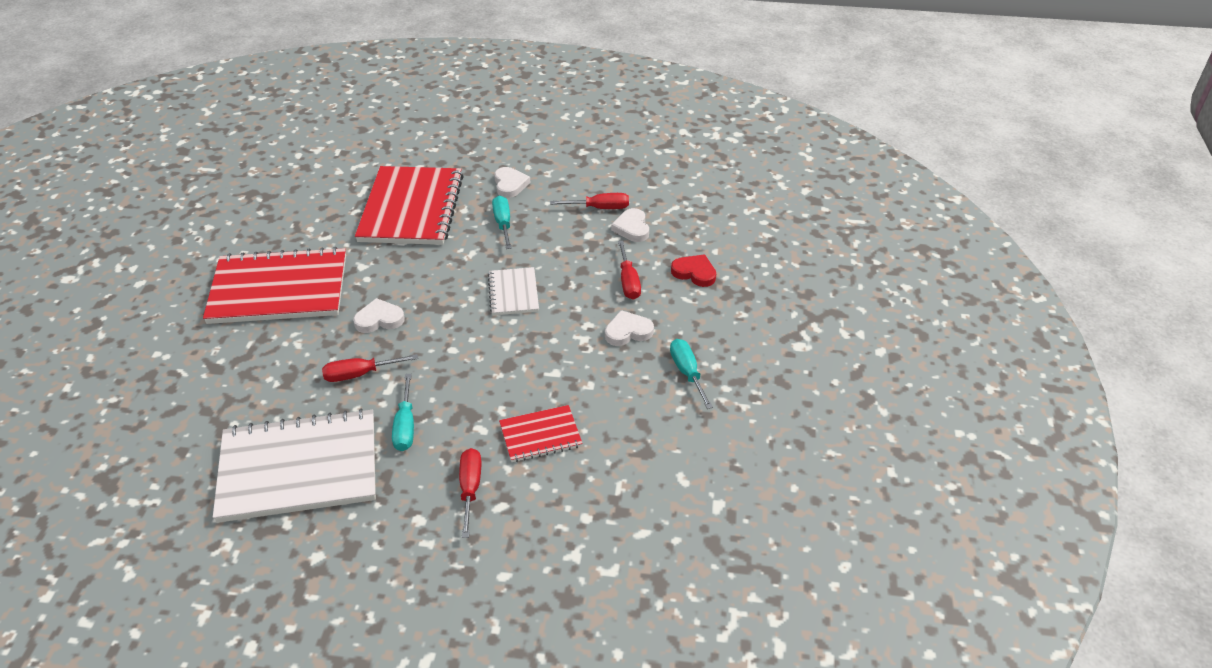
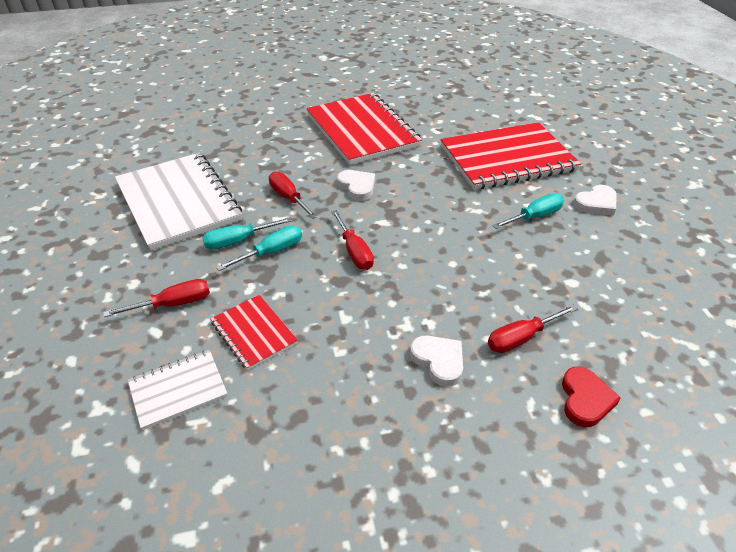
camera: 70 degrees right, 0 degrees up
white notebook [488,267,539,315] -> white notebook moved to [128,350,227,430]
red screwdriver [550,193,629,209] -> red screwdriver moved to [331,210,374,270]
white heart [611,208,649,242] -> none
turquoise screwdriver [670,339,713,409] -> turquoise screwdriver moved to [216,226,302,271]

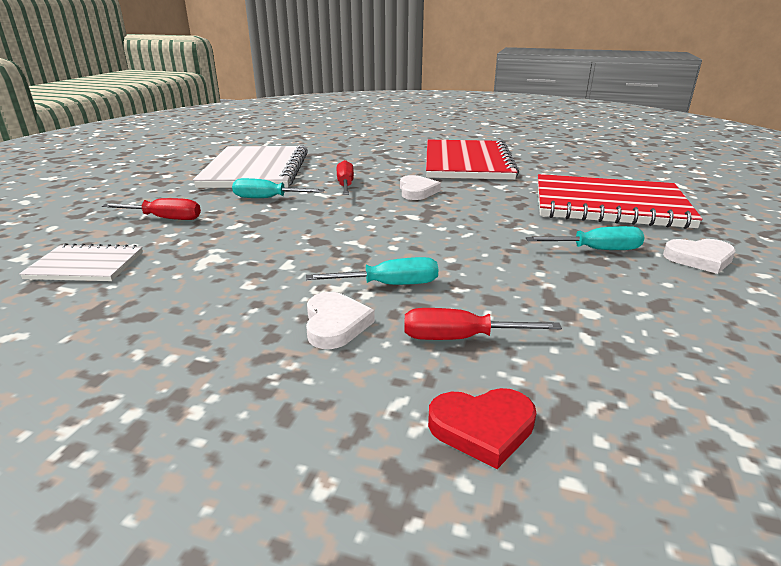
camera: 30 degrees right, 15 degrees down
red notebook [210,295,298,370] -> none
turquoise screwdriver [216,226,302,271] -> turquoise screwdriver moved to [306,257,438,285]
red screwdriver [331,210,374,270] -> none
red heart [562,367,621,427] -> red heart turned 45 degrees clockwise [428,388,536,469]

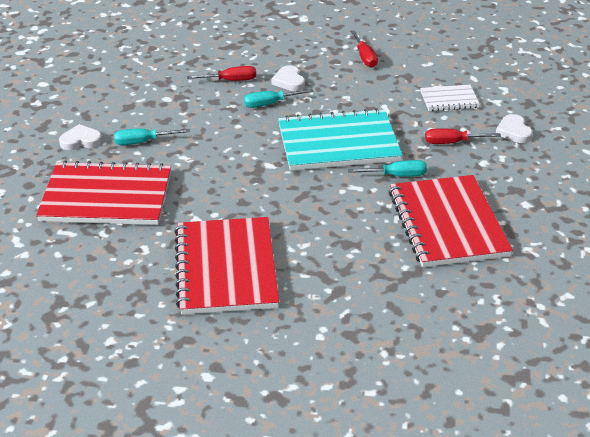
camera: 170 degrees right, 10 degrees up
white notebook [193,145,308,188] -> red notebook [389,175,513,267]
red screwdriver [337,160,354,195] -> red screwdriver moved to [351,31,378,68]
white heart [400,175,441,200] -> white heart moved to [496,114,533,143]
red heart [428,388,536,469] -> none
none -> turquoise notebook [278,108,403,170]

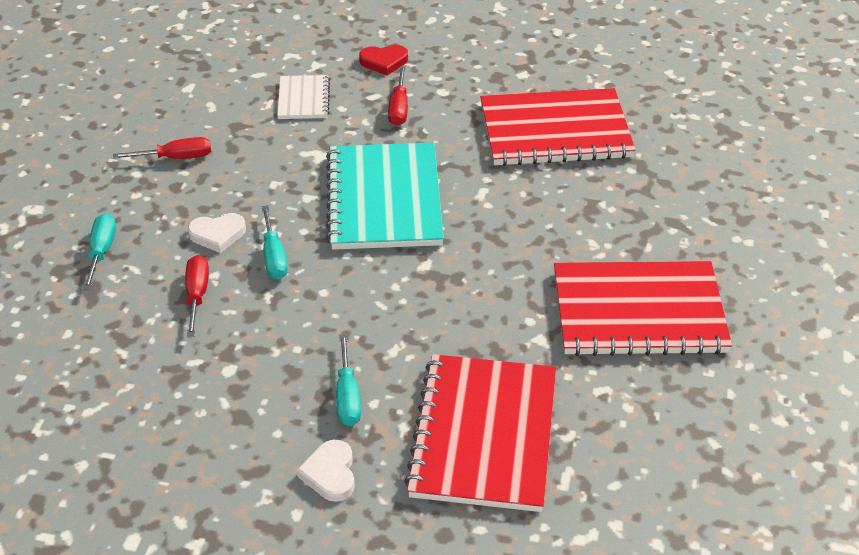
camera: 85 degrees left, 5 degrees up
turquoise screwdriver [348,160,427,177] -> turquoise screwdriver moved to [83,213,116,290]
white heart [496,114,533,143] -> red heart [359,45,408,76]

